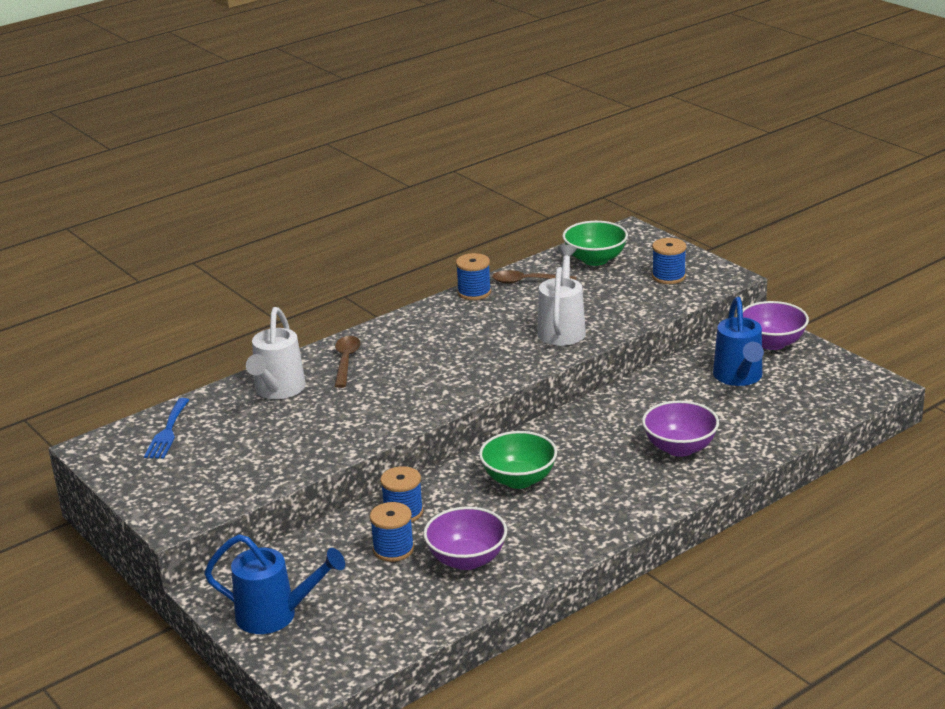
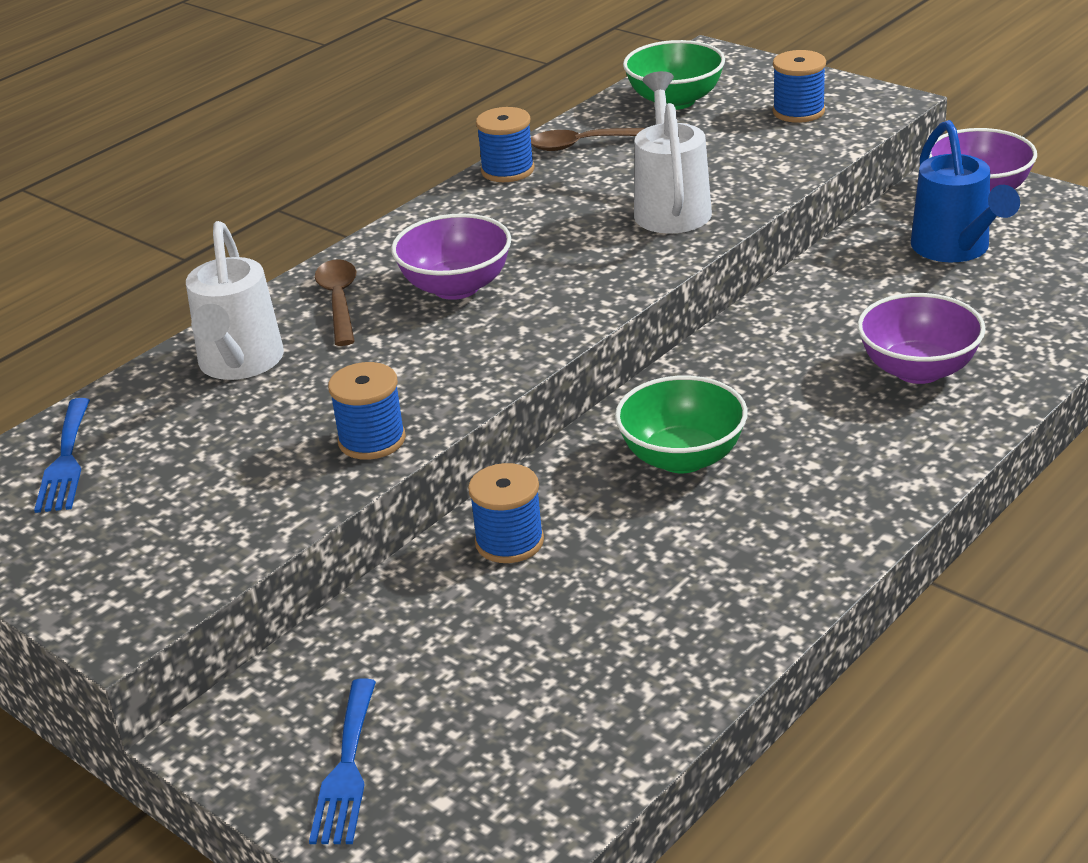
camera: 10 degrees left, 5 degrees up
blue watering can [204,534,345,634] -> blue fork [309,678,376,844]
blue spool [370,502,414,562] -> blue spool moved to [328,362,406,460]
purple bowl [423,507,507,570] -> purple bowl moved to [391,214,511,300]

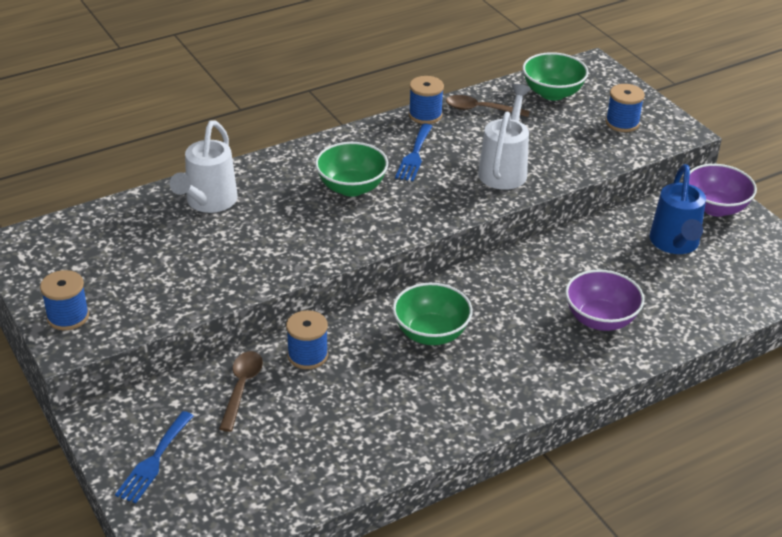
camera: 15 degrees right, 5 degrees up
blue fork [34,398,90,513] -> blue fork moved to [395,124,432,181]
brown spoon [315,259,356,346] -> brown spoon moved to [219,351,263,432]
blue spool [328,362,406,460] -> blue spool moved to [40,270,89,330]
purple bowl [391,214,511,300] -> green bowl [315,142,388,197]

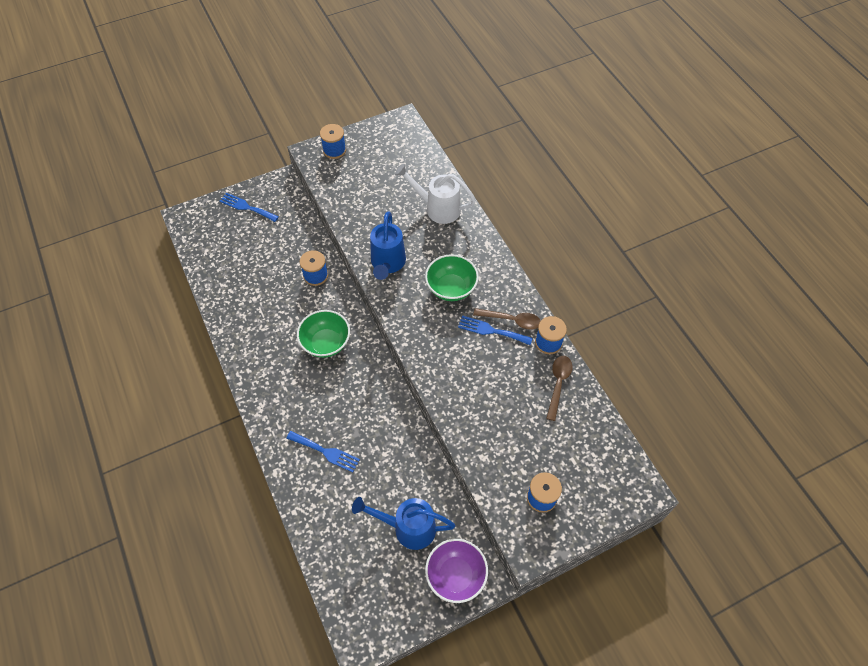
camera: 95 degrees right, 20 degrees up
brown spoon [219,351,263,432] -> brown spoon moved to [473,308,541,330]
white watering can [478,84,531,190] -> none
green bowl [523,52,588,100] -> none
purple bowl [565,269,644,331] -> blue fork [286,431,360,472]
none -> blue watering can [370,211,406,280]

